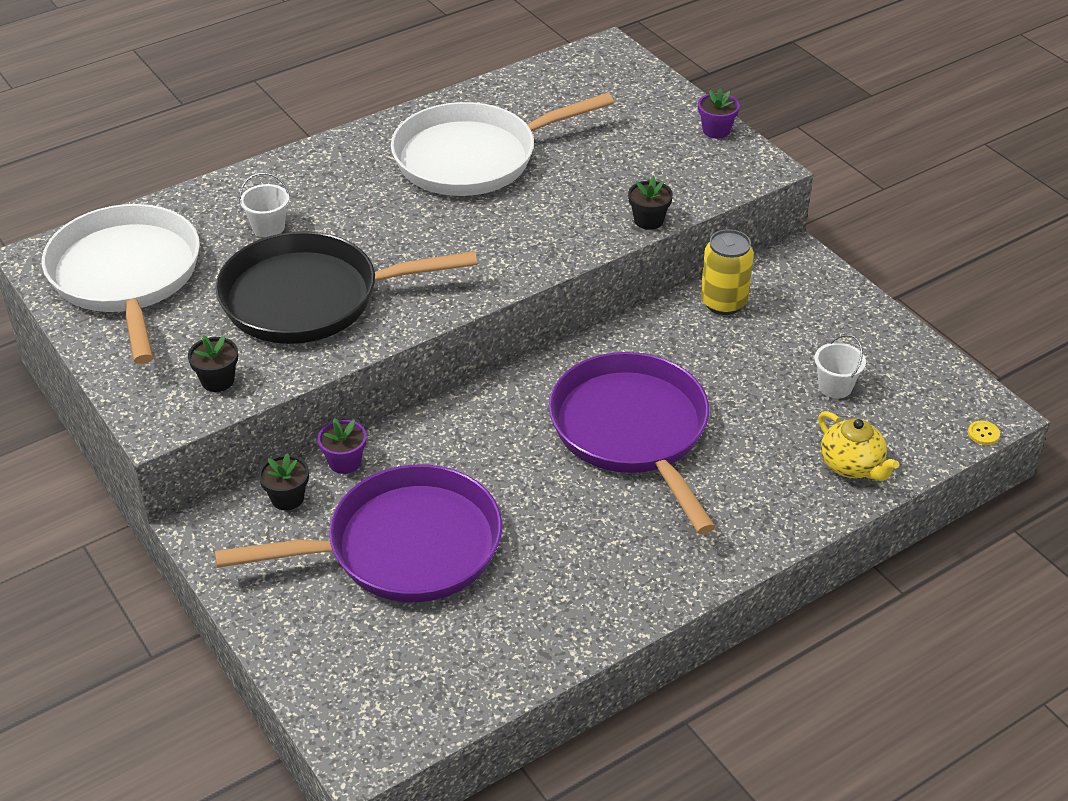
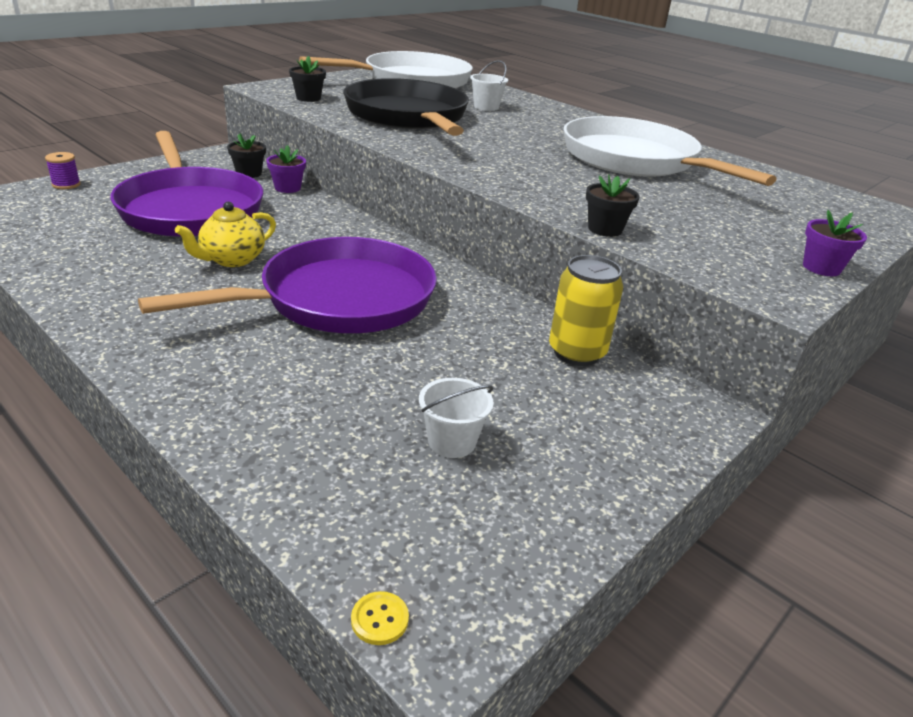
camera: 75 degrees right, 10 degrees down
yellow teapot [818,411,899,481] -> yellow teapot moved to [175,202,276,267]
none -> purple spool [45,152,81,189]

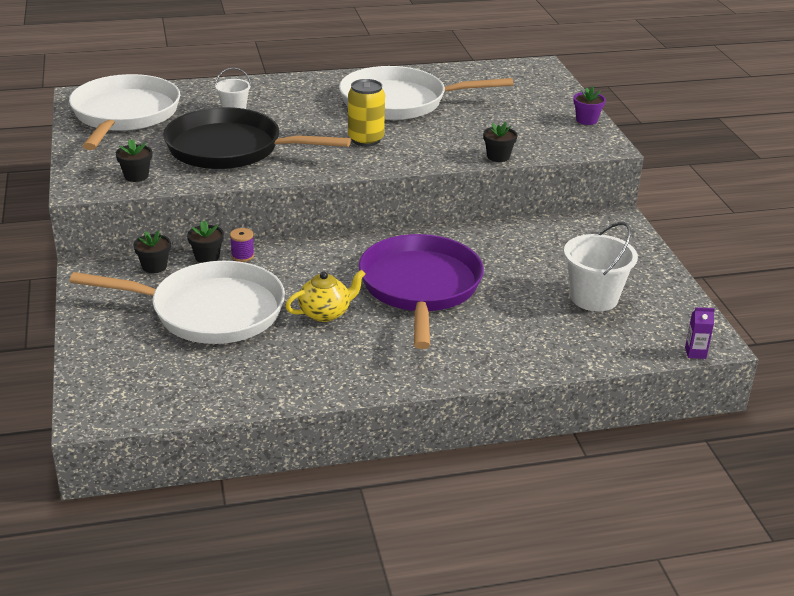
camera: 55 degrees left, 0 degrees up
purple spool [45,152,81,189] -> purple spool moved to [230,228,254,262]
purple pan [110,131,263,237] -> white pan [70,261,285,344]
yellow teapot [175,202,276,267] -> yellow teapot turned 105 degrees counterclockwise [285,270,366,322]
purple flower pot [266,145,306,193] -> black flower pot [187,221,224,263]
yellow button [351,591,409,645] -> purple carton [685,307,715,359]
white bucket [419,378,494,458] -> white bucket [564,222,638,311], size x1.76
yellow can [549,255,623,366] -> yellow can moved to [348,79,385,146]

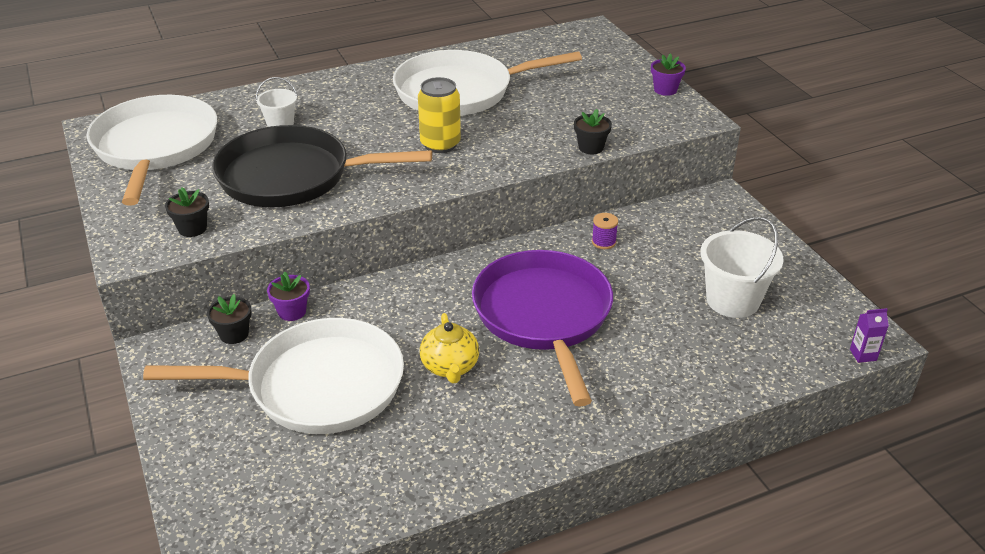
camera: 10 degrees left, 5 degrees up
black flower pot [187,221,224,263] -> purple flower pot [267,272,310,321]
purple spool [230,228,254,262] -> purple spool moved to [592,213,618,249]
yellow teapot [285,270,366,322] -> yellow teapot turned 120 degrees clockwise [420,313,479,383]

